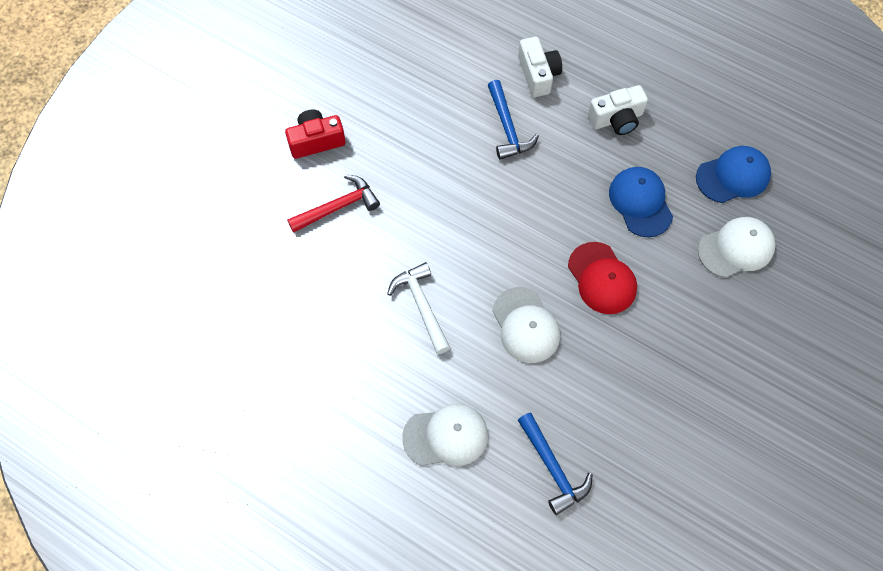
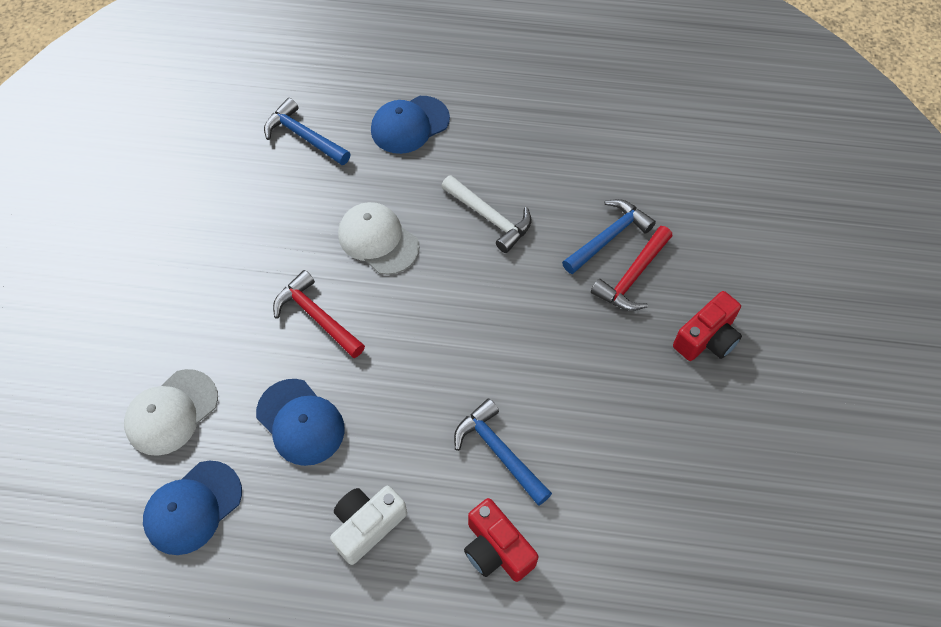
camera: 155 degrees right, 5 degrees down
white cap [402,404,488,466] -> blue cap [371,96,450,154]
white camera [518,37,562,97] -> red camera [464,498,538,582]
red cap [568,242,637,314] -> red hammer [273,270,365,358]
none -> blue hammer [562,199,656,274]

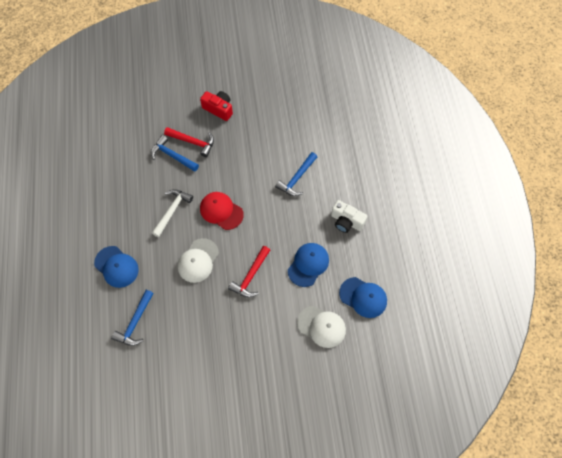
camera: 105 degrees left, 5 degrees up
red camera [464,498,538,582] -> none
none -> red cap [200,192,244,230]

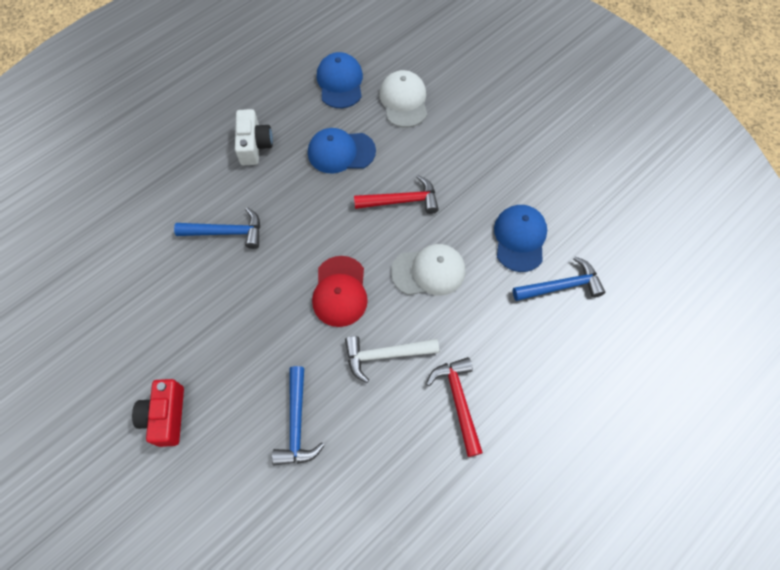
camera: 125 degrees left, 0 degrees up
blue cap [94,246,139,288] -> blue cap moved to [494,205,547,272]
red hammer [164,127,214,157] -> red hammer moved to [426,357,483,457]

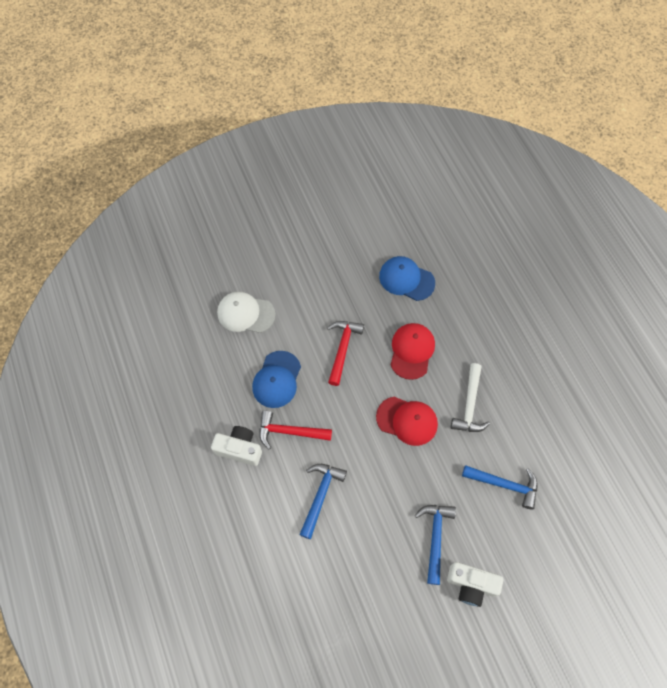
camera: 70 degrees left, 0 degrees up
red camera [132,379,184,447] -> white camera [447,562,503,607]
blue cap [317,52,363,108] -> none
white cap [391,244,465,295] -> red cap [391,323,435,380]
red hammer [426,357,483,457] -> red hammer moved to [259,411,332,449]
blue hammer [513,256,605,301] -> blue hammer moved to [415,505,456,585]

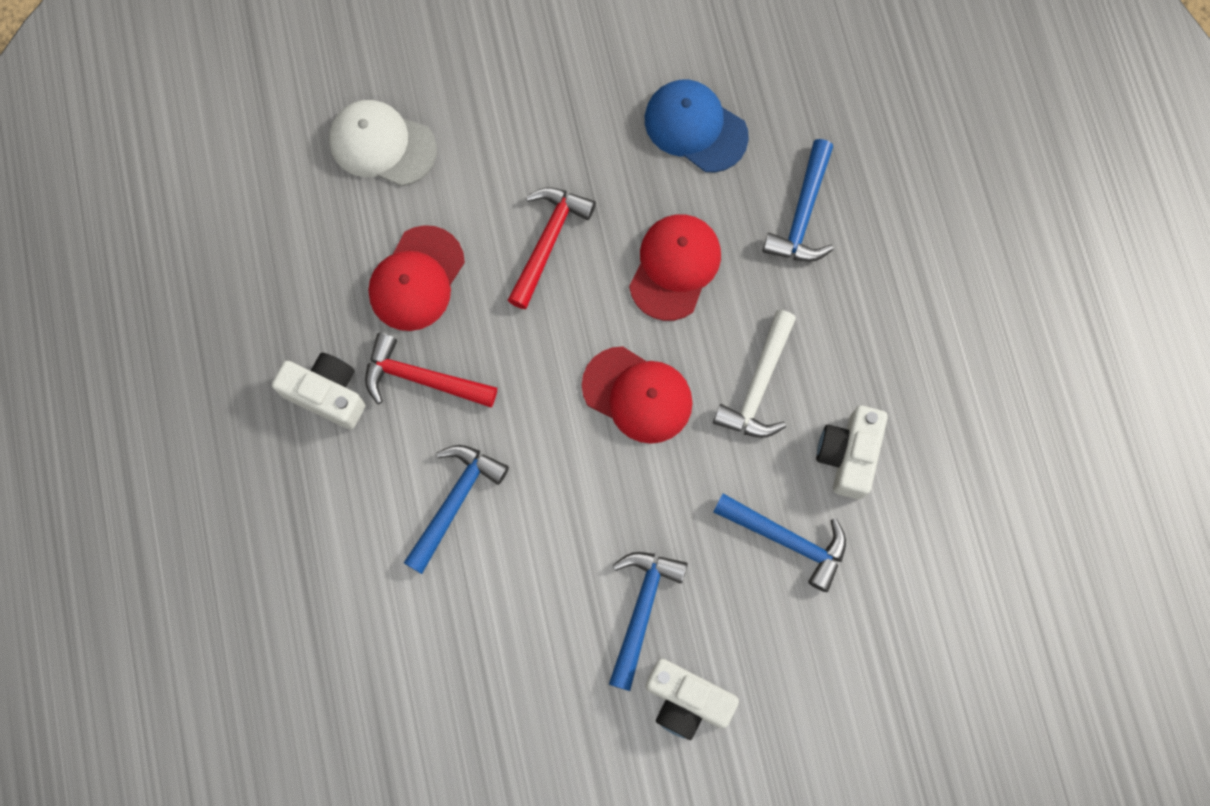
camera: 10 degrees right, 10 degrees up
blue cap [252,351,301,408] -> red cap [368,225,465,331]
none -> blue hammer [762,139,834,262]
none -> white camera [816,405,888,500]

